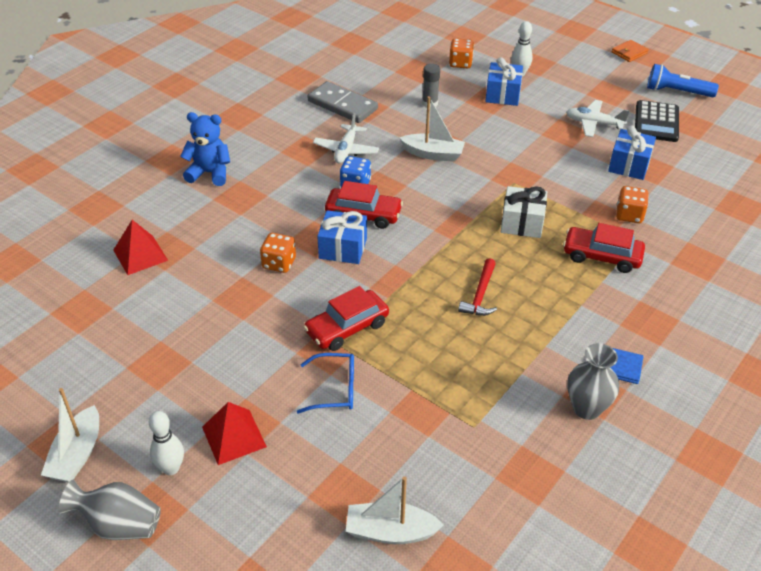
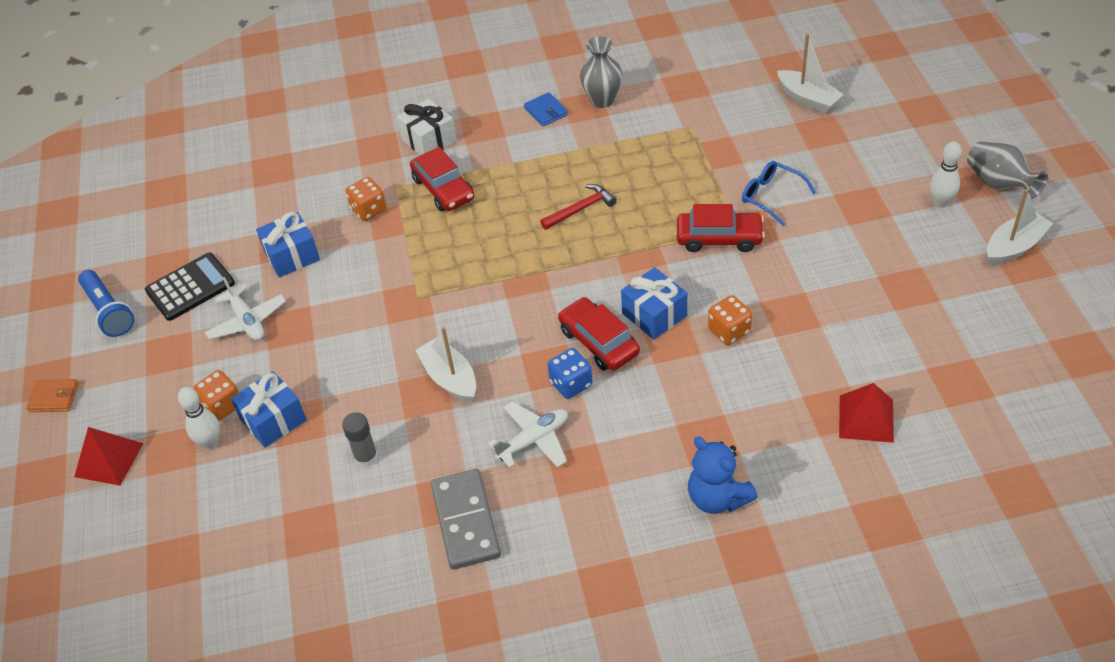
camera: 135 degrees left, 5 degrees up
red pyramid [202,402,267,465] -> red pyramid moved to [74,427,143,486]
orange dice [449,38,474,68] -> orange dice moved to [194,370,239,421]
white gift [501,186,547,238] -> white gift moved to [397,99,457,155]

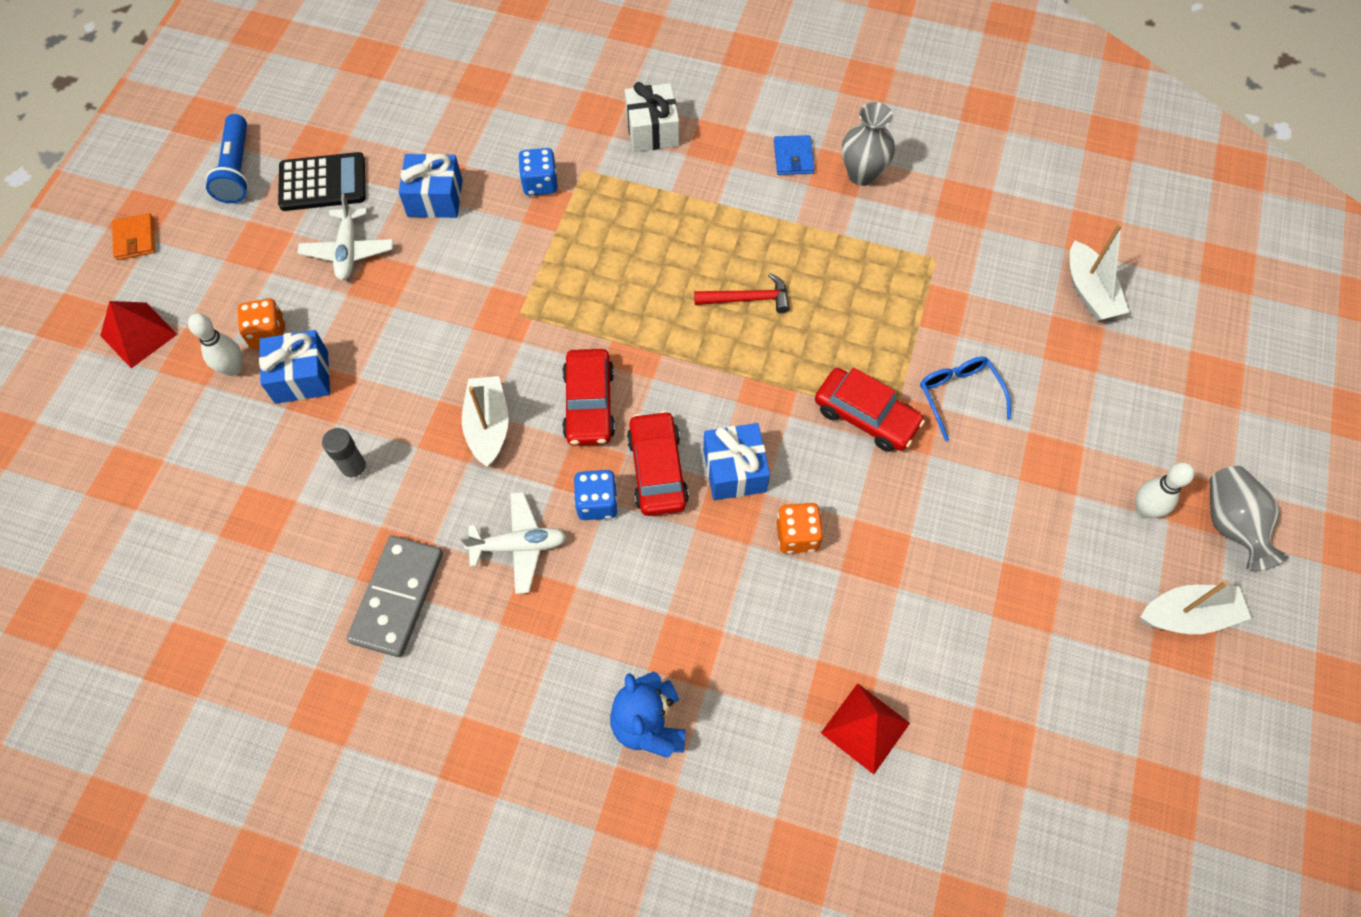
camera: 25 degrees right, 15 degrees up
orange wallet [26,379,79,412] -> orange wallet turned 45 degrees clockwise [112,213,155,260]
orange dice [346,177,387,221] -> blue dice [518,148,558,196]
red car [410,147,474,211] -> red car moved to [562,349,615,445]

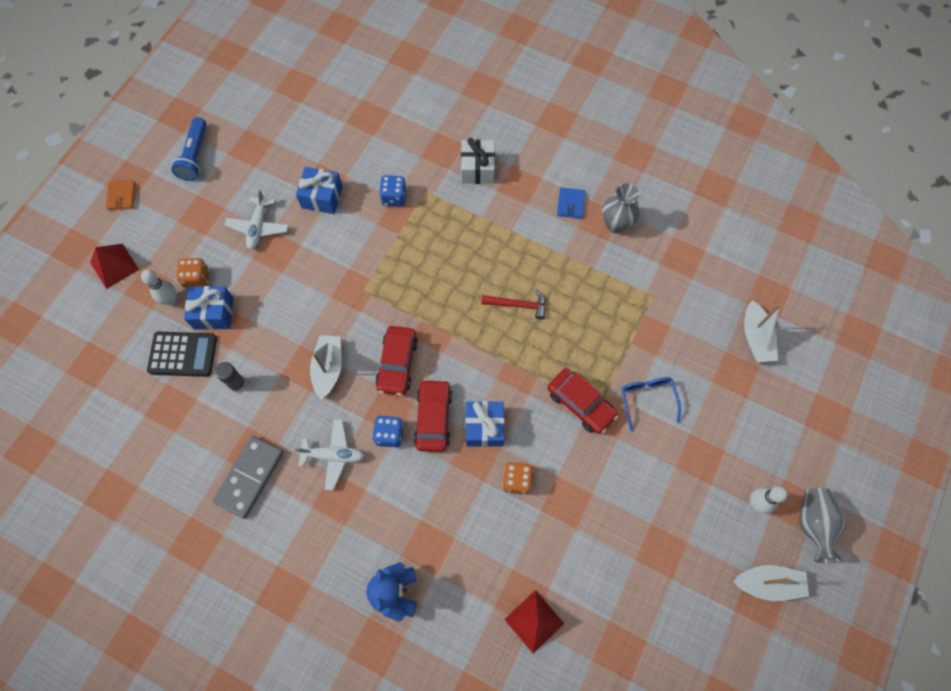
camera: 10 degrees right, 5 degrees up
black calculator [278,152,365,211] -> black calculator moved to [147,332,217,377]

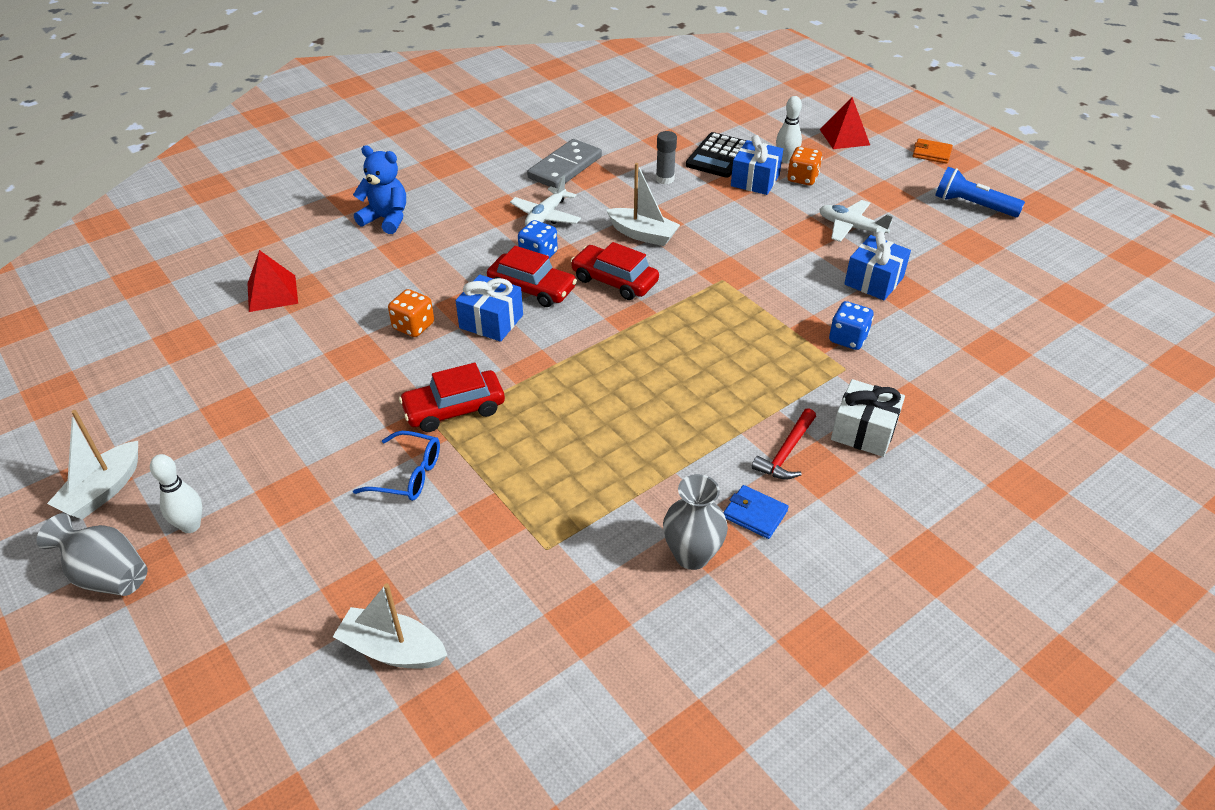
camera: 115 degrees right, 25 degrees down
grey domino [212,436,284,519] -> grey domino turned 75 degrees clockwise [527,139,602,189]
red hammer [481,289,545,320] -> red hammer moved to [752,408,816,480]

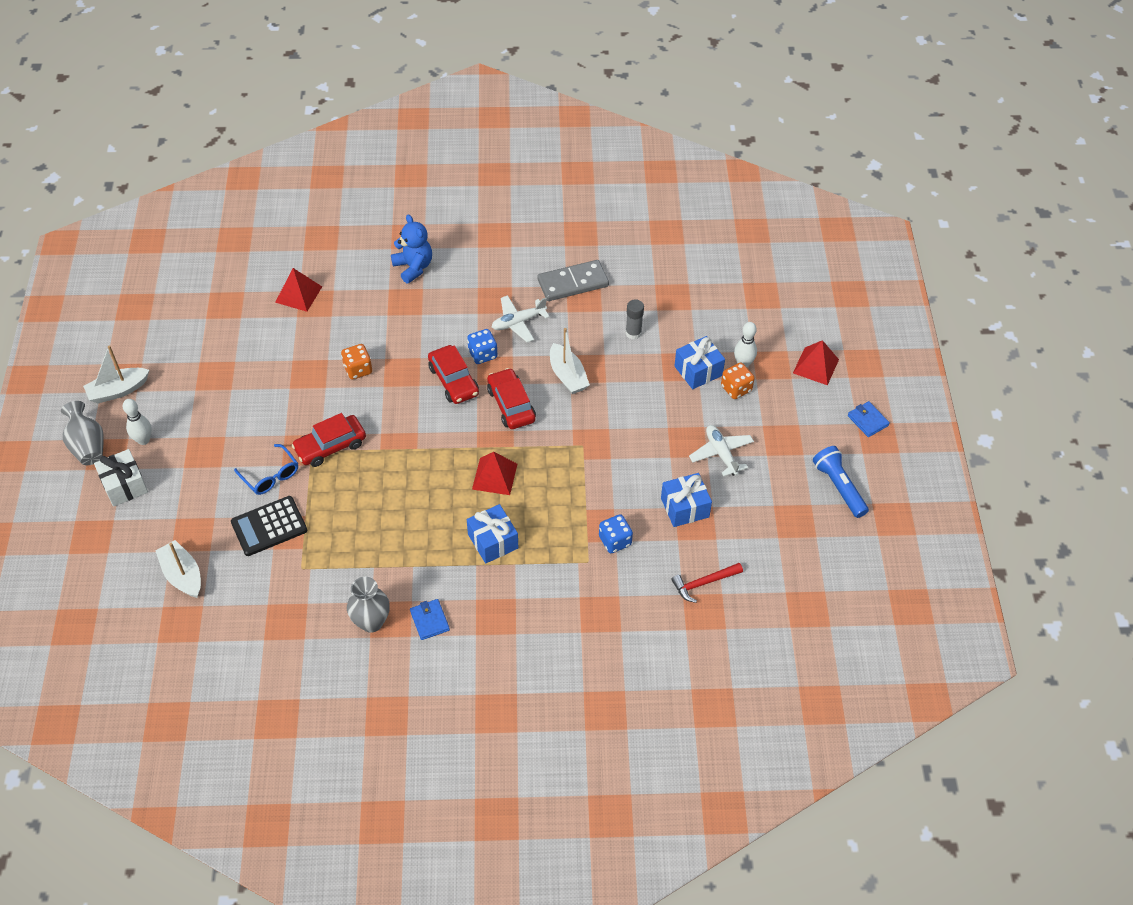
camera: 35 degrees right, 10 degrees up
red car [399,363,505,432] -> red car turned 45 degrees counterclockwise [291,413,366,467]
blue gift [456,275,523,342] -> blue gift moved to [467,504,518,564]
black calculator [686,132,746,178] -> black calculator moved to [231,496,307,556]
red hammer [752,408,816,480] -> red hammer moved to [671,563,743,603]
white gift [831,379,905,457] -> white gift moved to [94,449,148,507]
orange wallet [913,139,953,164] -> blue wallet [848,401,890,437]
none -> red pyramid [472,452,517,495]

